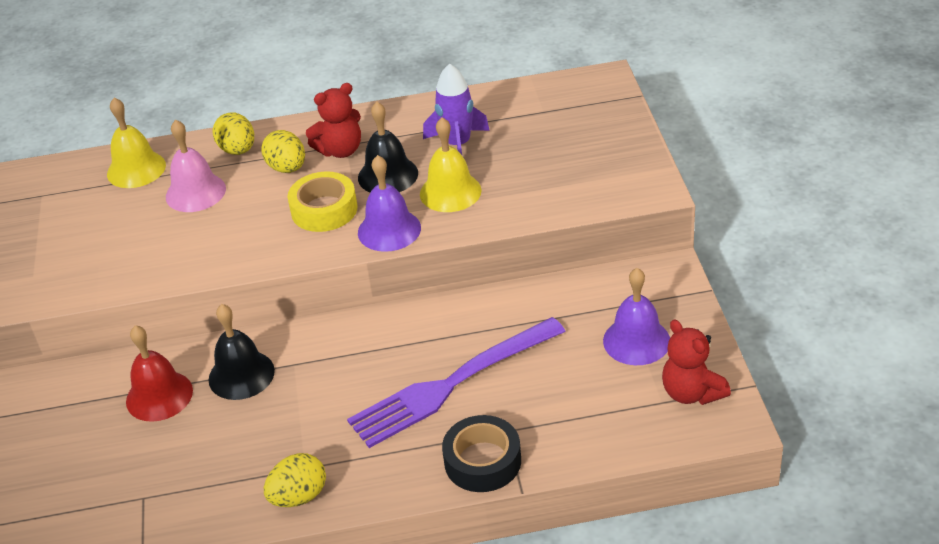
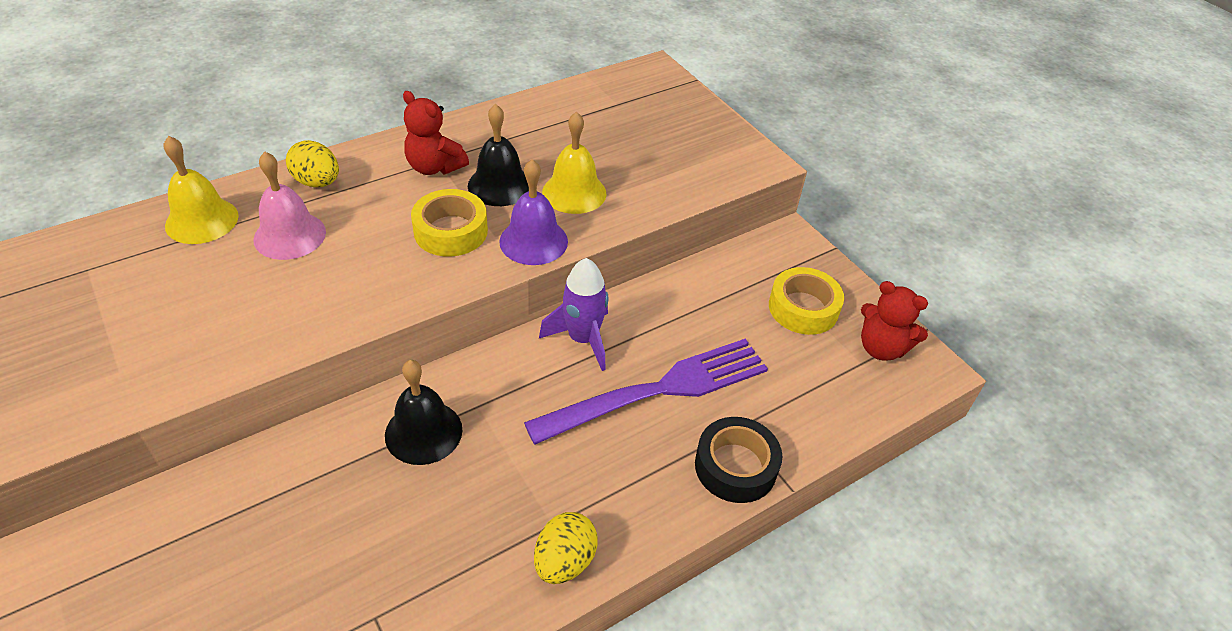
camera: 30 degrees left, 5 degrees up
red bell [126,325,193,422] -> none
yellow egg [261,130,305,173] -> none
red teddy bear [306,83,361,158] -> red teddy bear turned 90 degrees clockwise [403,91,469,175]
purple fork [347,317,566,448] -> purple fork turned 150 degrees counterclockwise [524,339,768,445]
purple rocket [423,63,490,155] -> purple rocket moved to [539,258,609,371]
purple bell [603,268,670,365] -> yellow tape [769,267,844,335]

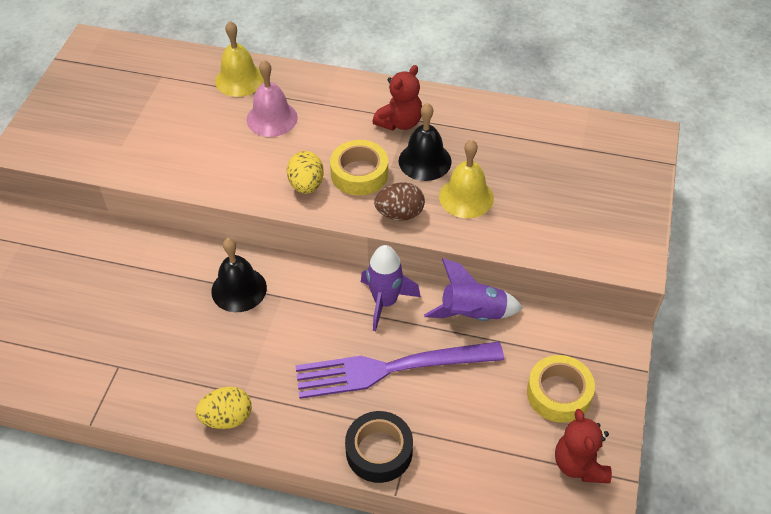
camera: 50 degrees right, 5 degrees up
yellow egg [286,140,339,187] -> yellow egg moved to [287,151,324,194]
red teddy bear [403,91,469,175] -> red teddy bear turned 135 degrees counterclockwise [373,65,422,131]
purple bell [499,159,568,265] -> brown egg [374,182,425,221]
purple fork [524,339,768,445] -> purple fork turned 150 degrees clockwise [295,342,504,399]
none -> purple rocket [424,258,523,321]

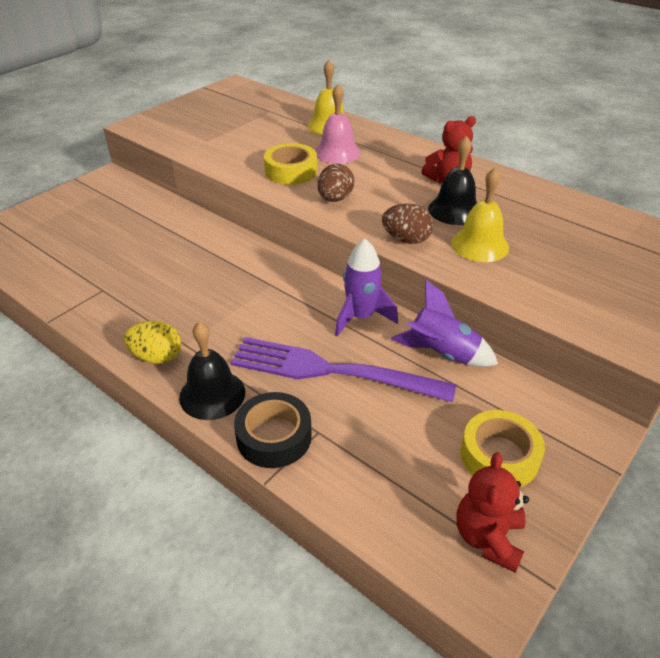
camera: 25 degrees right, 10 degrees down
black bell [211,238,267,312] -> black bell moved to [179,322,245,420]
yellow egg [287,151,324,194] -> brown egg [317,164,354,202]
yellow tape [330,140,388,196] -> yellow tape moved to [264,143,317,185]

